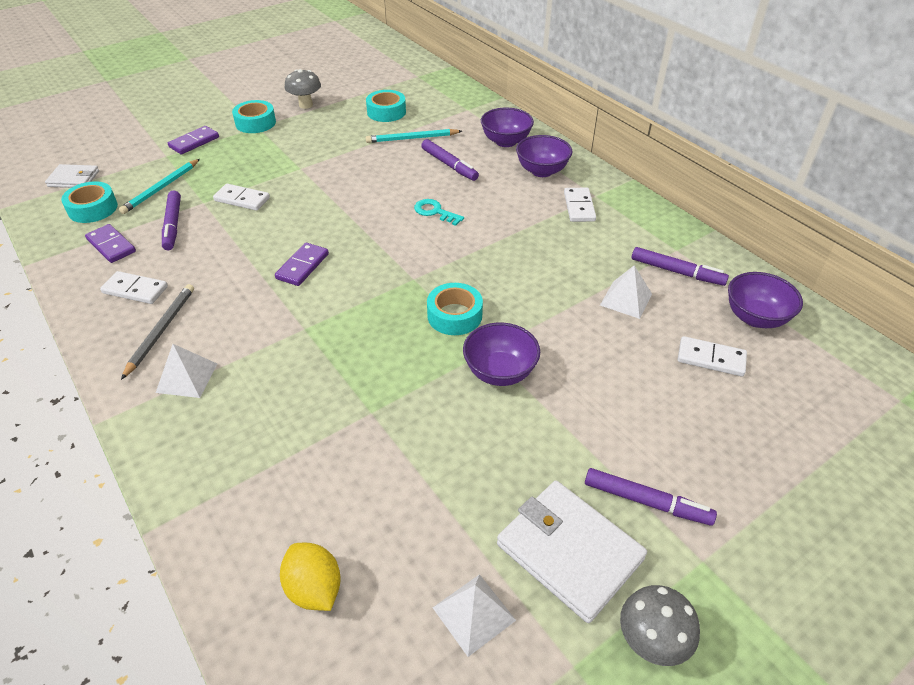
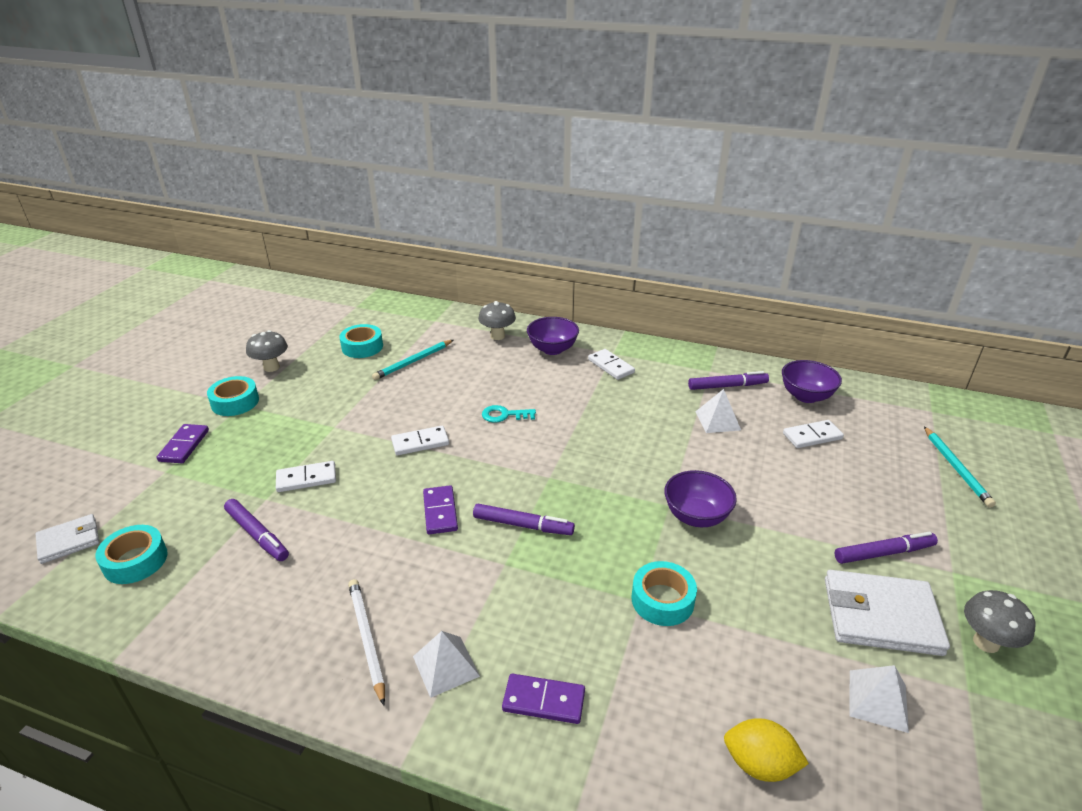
camera: 35 degrees left, 10 degrees down
purple domino [85,224,136,263] -> purple domino moved to [502,674,585,724]
white domino [100,271,168,304] -> white domino moved to [391,426,449,455]
turquoise pencil [119,159,200,214] -> turquoise pencil moved to [924,426,996,508]
grey pencil [121,284,194,380] -> white pencil [348,579,385,706]
purple marker [421,139,479,181] -> purple marker moved to [473,504,575,535]
turquoise tape [427,283,483,335] -> turquoise tape moved to [632,561,697,626]
purple bowl [481,108,534,147] -> grey mushroom [478,301,516,340]

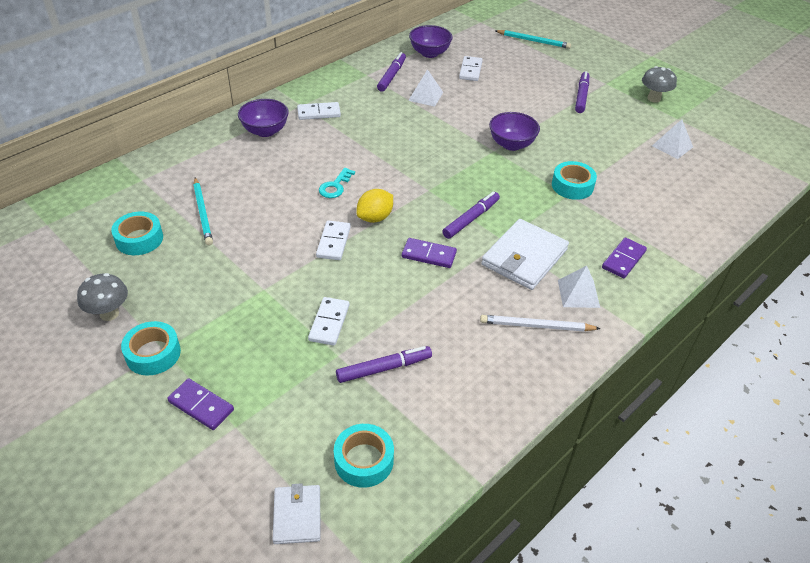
camera: 65 degrees left, 10 degrees up
grey mushroom [478,301,516,340] -> none
yellow lemon [724,718,809,782] -> yellow lemon moved to [357,189,393,223]
white wallet [825,570,950,656] -> white wallet moved to [481,219,569,290]

